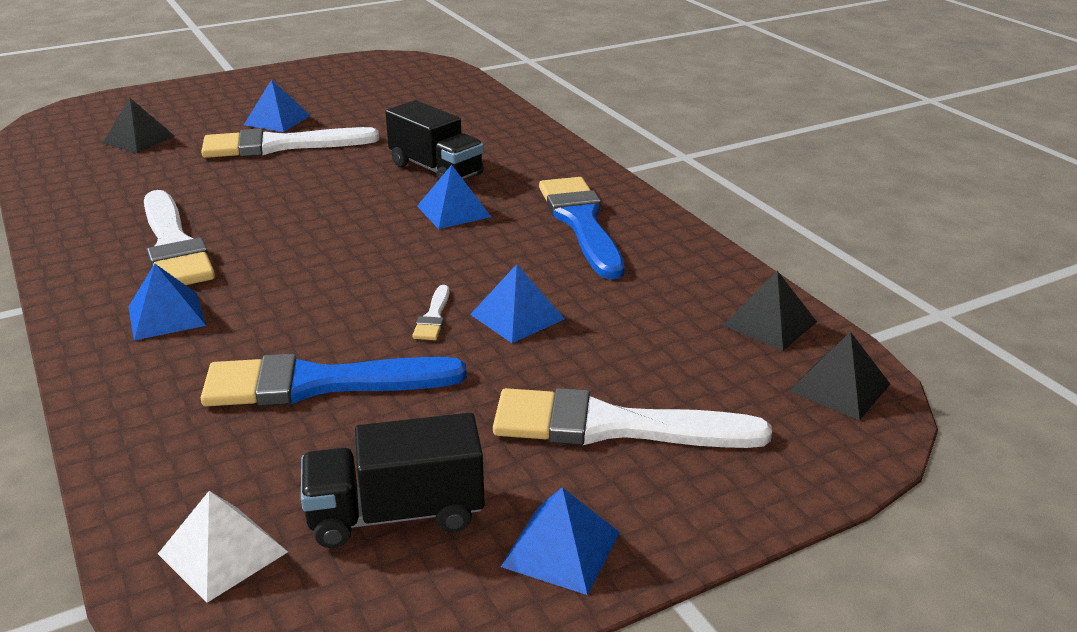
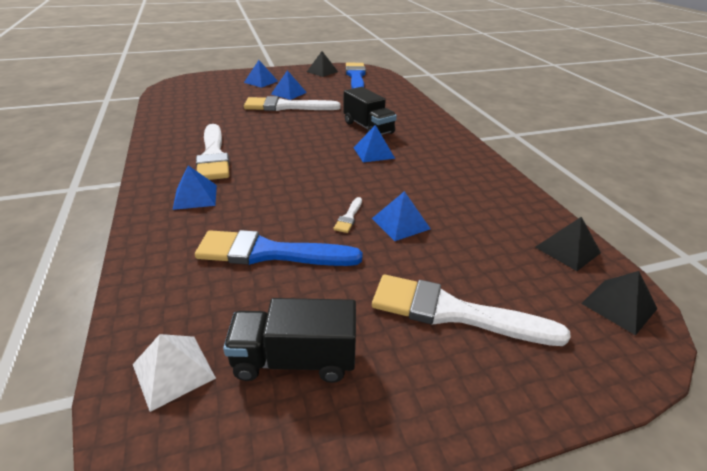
camera: 10 degrees right, 5 degrees up
black pyramid [103,98,175,153] -> black pyramid moved to [307,51,338,77]
blue pyramid [500,487,620,595] -> blue pyramid moved to [244,60,278,88]
blue brush [539,177,625,280] -> blue brush moved to [346,63,366,89]

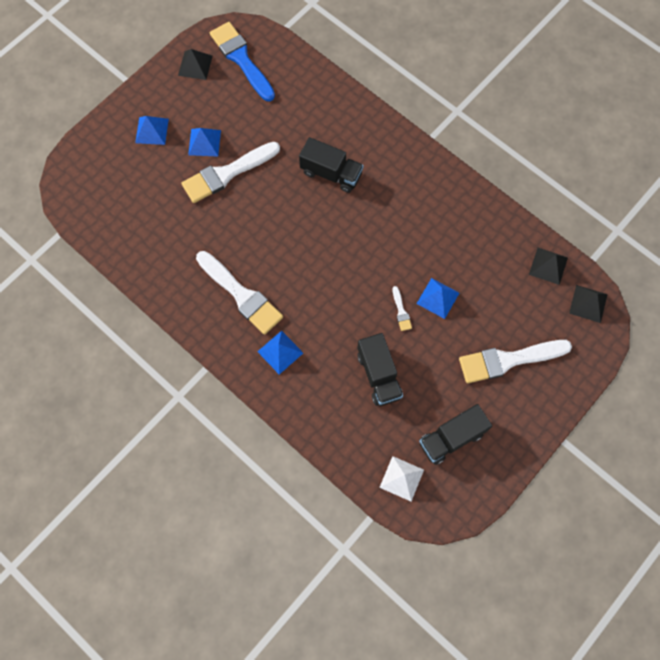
camera: 30 degrees left, 35 degrees up
blue brush [195,230,363,266] -> black truck [357,333,403,406]
blue pyramid [353,125,395,162] -> none

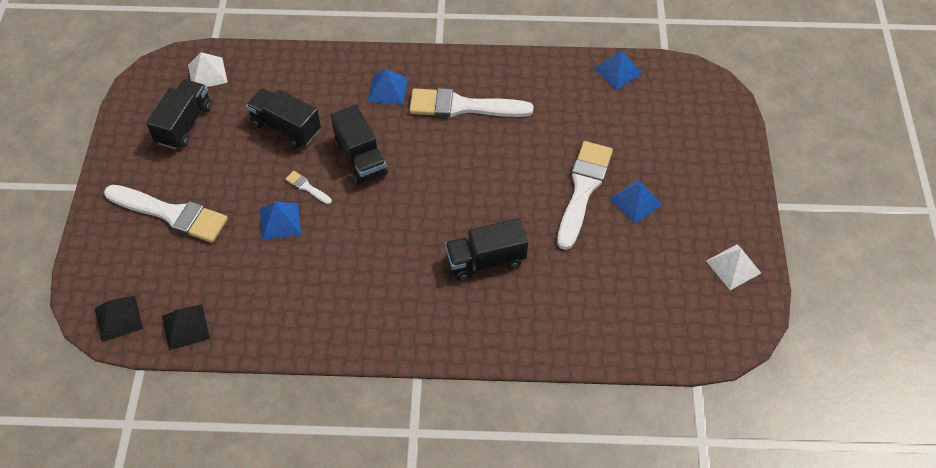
camera: 140 degrees right, 15 degrees down
blue pyramid [135,116,169,145] -> blue pyramid moved to [594,50,642,90]
black pyramid [178,49,213,80] -> white pyramid [706,245,761,290]
blue brush [210,22,275,102] -> none
white brush [459,340,572,383] -> white brush turned 75 degrees clockwise [104,185,228,243]
none -> black truck [331,105,388,185]

